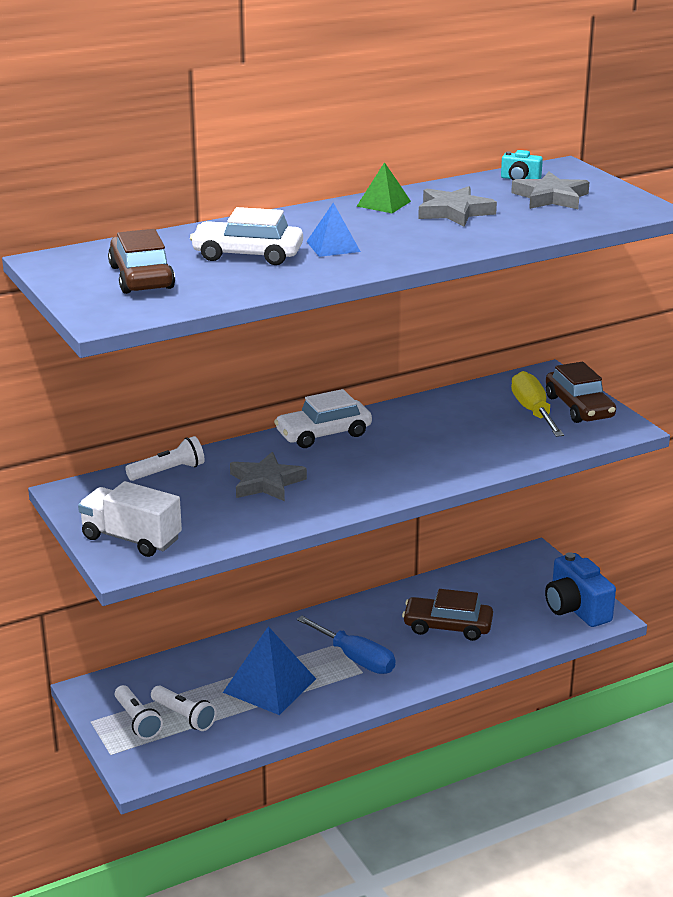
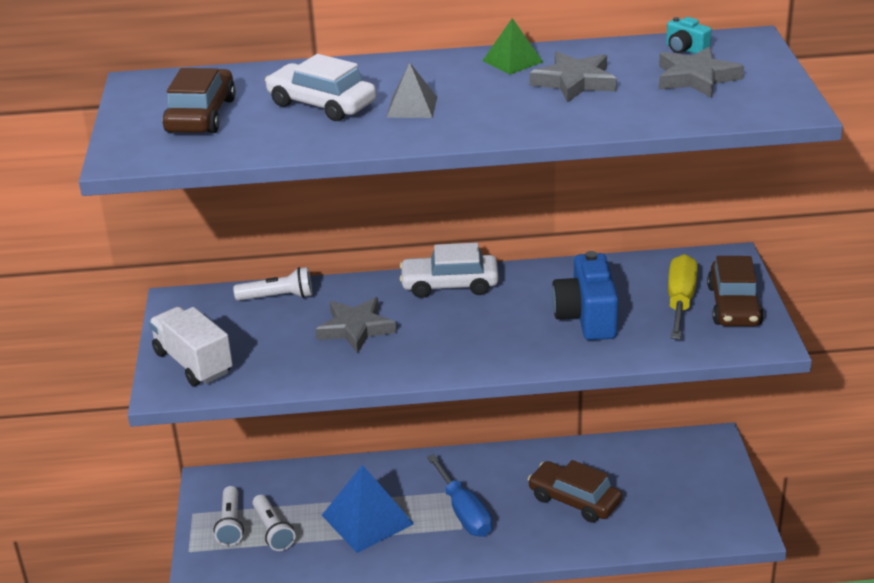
camera: 25 degrees right, 5 degrees up
blue pyramid [306,203,361,257] -> grey pyramid [386,62,437,118]
blue camera [545,552,616,627] -> blue camera moved to [552,251,618,340]

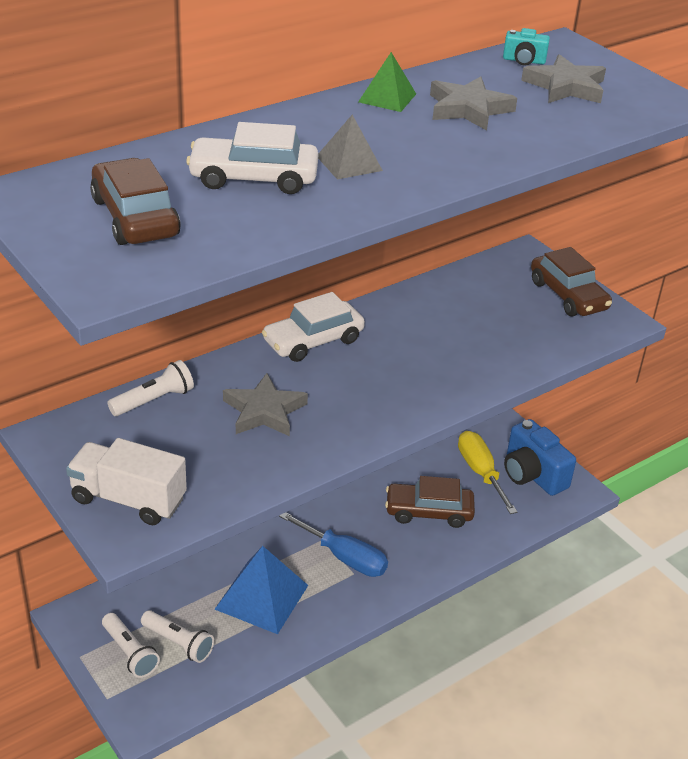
camera: 35 degrees left, 5 degrees up
blue camera [552,251,618,340] -> blue camera moved to [504,419,576,496]
yellow screwdriver [668,254,698,339] -> yellow screwdriver moved to [458,431,518,514]

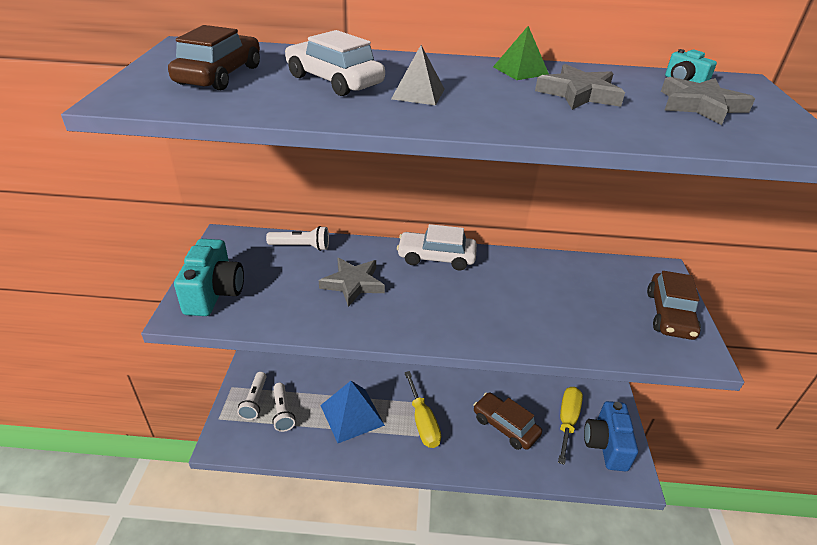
camera: 40 degrees right, 0 degrees up
white truck [66,438,187,525] -> turquoise camera [174,239,244,316]
blue screwdriver [279,512,388,577] -> yellow screwdriver [404,371,441,448]

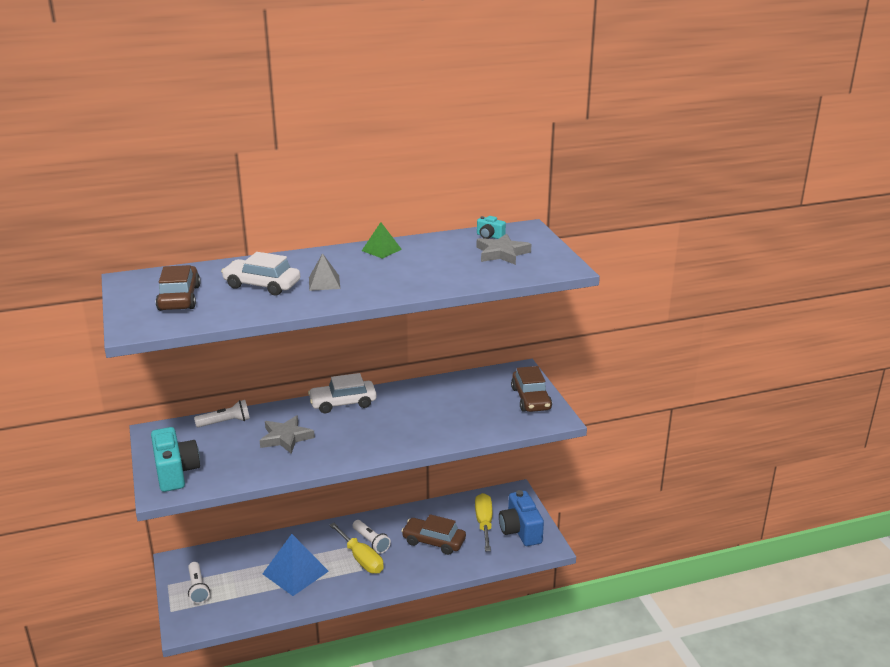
camera: 20 degrees left, 10 degrees down
white flashlight [272,383,295,432] -> white flashlight moved to [353,520,391,554]
grey star [535,64,625,110] -> none

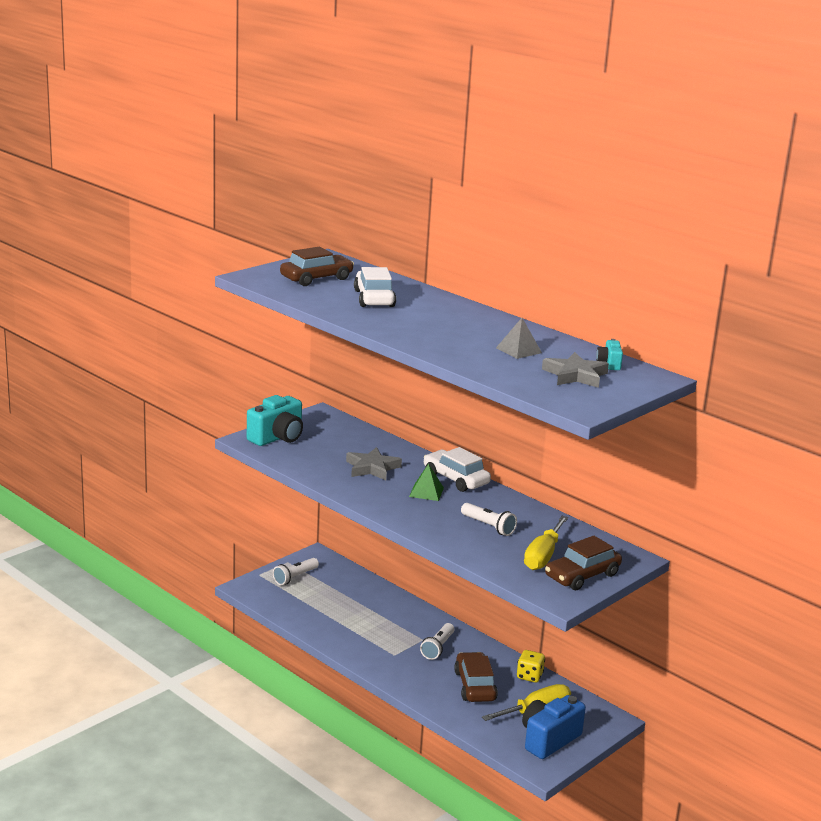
camera: 60 degrees right, 5 degrees down
white flashlight [194,400,250,427] -> white flashlight moved to [461,503,517,536]
blue pyramid [263,534,329,596] -> none
grey pyramid [309,253,340,291] -> grey pyramid moved to [496,318,542,359]
yellow screwdriver [330,523,384,573] -> yellow screwdriver moved to [524,516,568,570]
green pyramid [362,222,402,259] -> green pyramid moved to [409,464,444,501]
none -> yellow dice [517,650,545,683]

